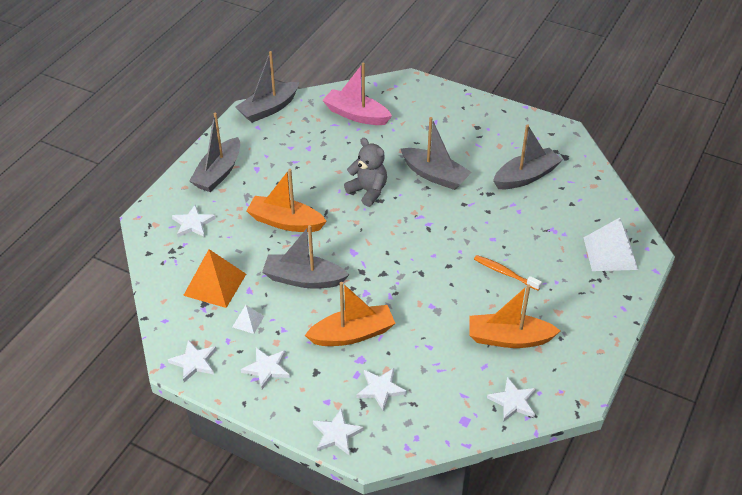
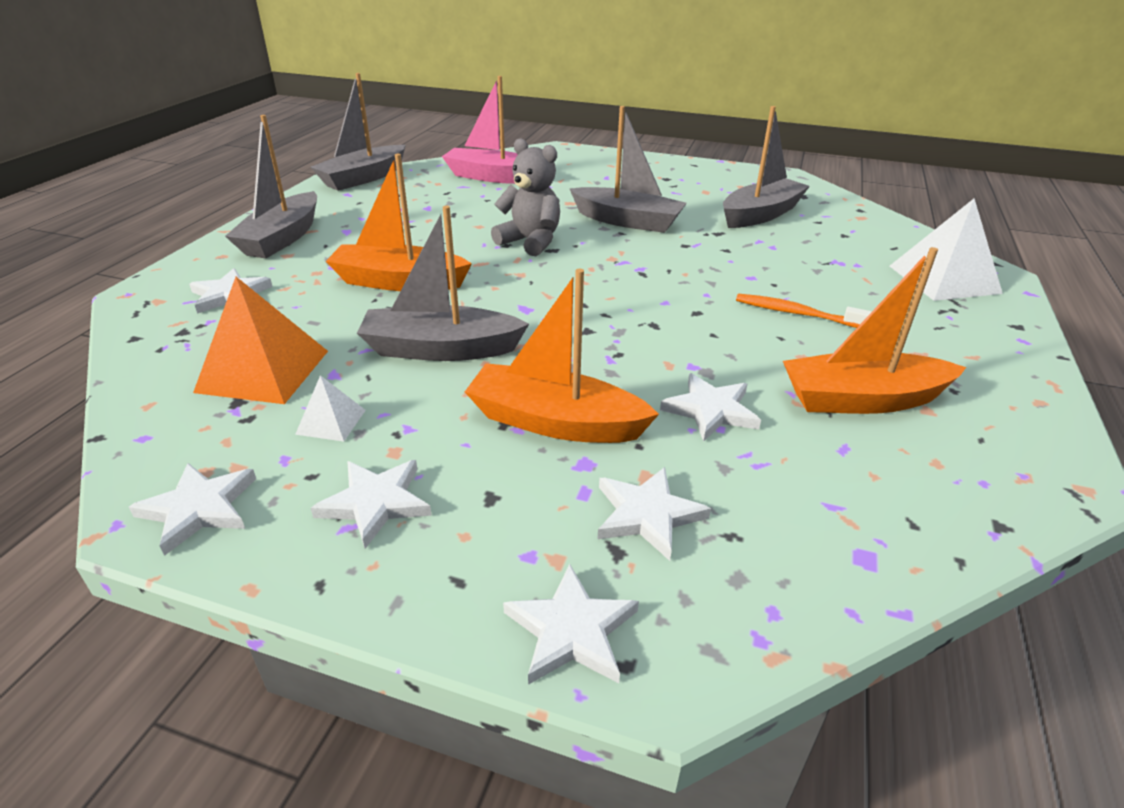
camera: 10 degrees left, 10 degrees down
orange boat [305,282,396,346] -> orange boat turned 135 degrees counterclockwise [465,269,659,443]
white star [487,377,536,422] -> white star moved to [660,373,761,442]

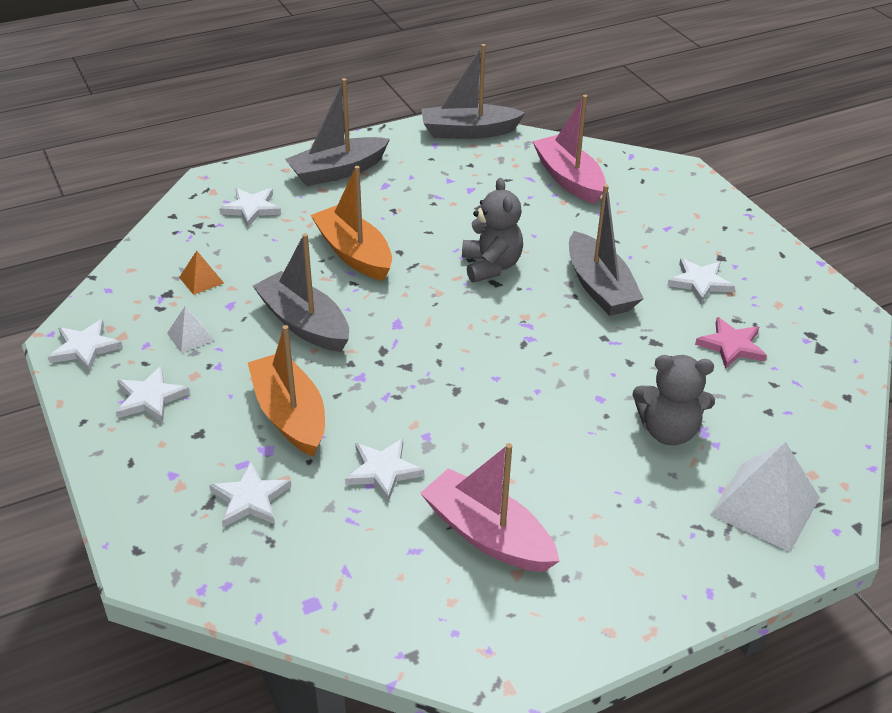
camera: 45 degrees right, 5 degrees up
orange pyramid [193,277,328,404] -> orange pyramid [179,251,224,295], size x0.49
white star [503,564,639,685] -> white star moved to [667,258,735,304]
grey boat [723,106,810,228] -> pink star [695,317,767,369]
orange toothbrush [736,294,872,328] -> none
orange boat [783,247,967,414] -> pink boat [420,443,560,572]
none -> grey teddy bear [632,355,715,445]

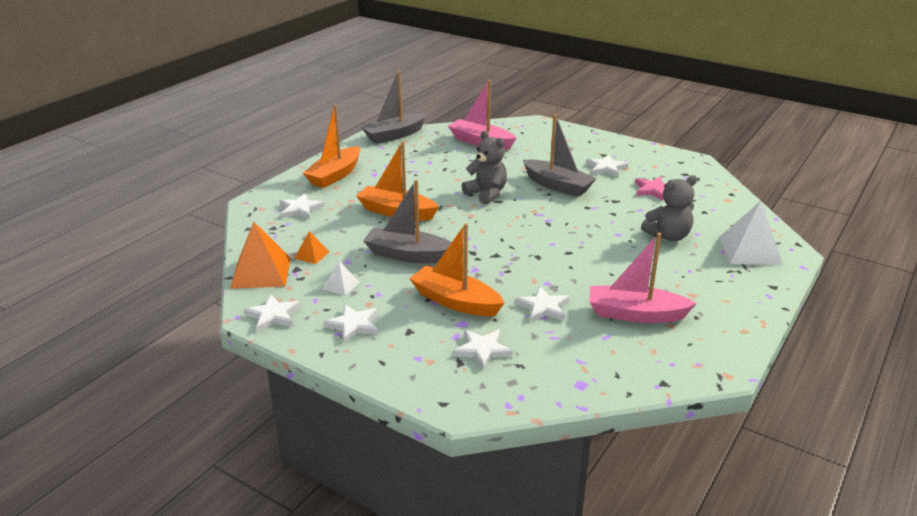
camera: 30 degrees left, 10 degrees down
grey boat [285,78,390,186] -> orange boat [303,104,361,188]
none -> orange pyramid [230,221,291,289]

